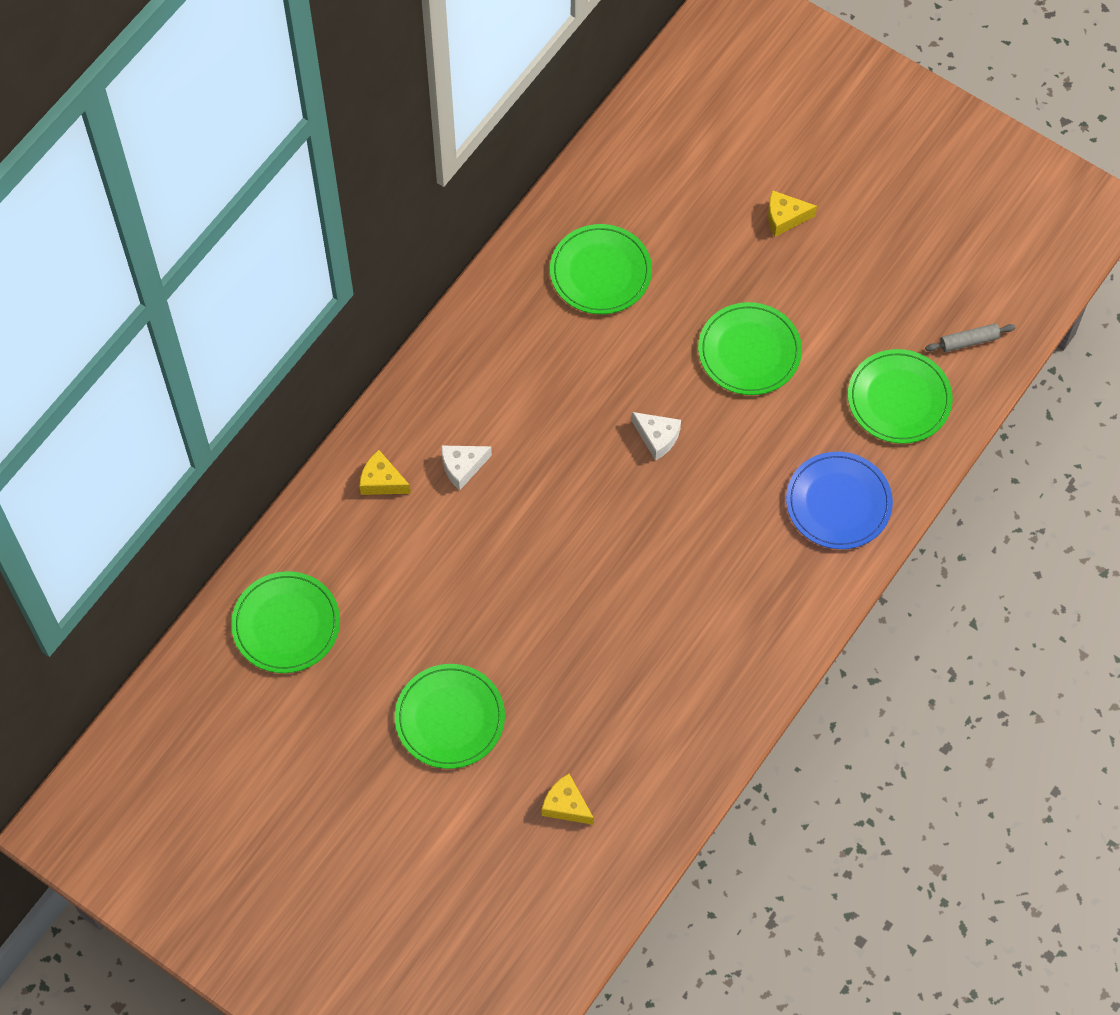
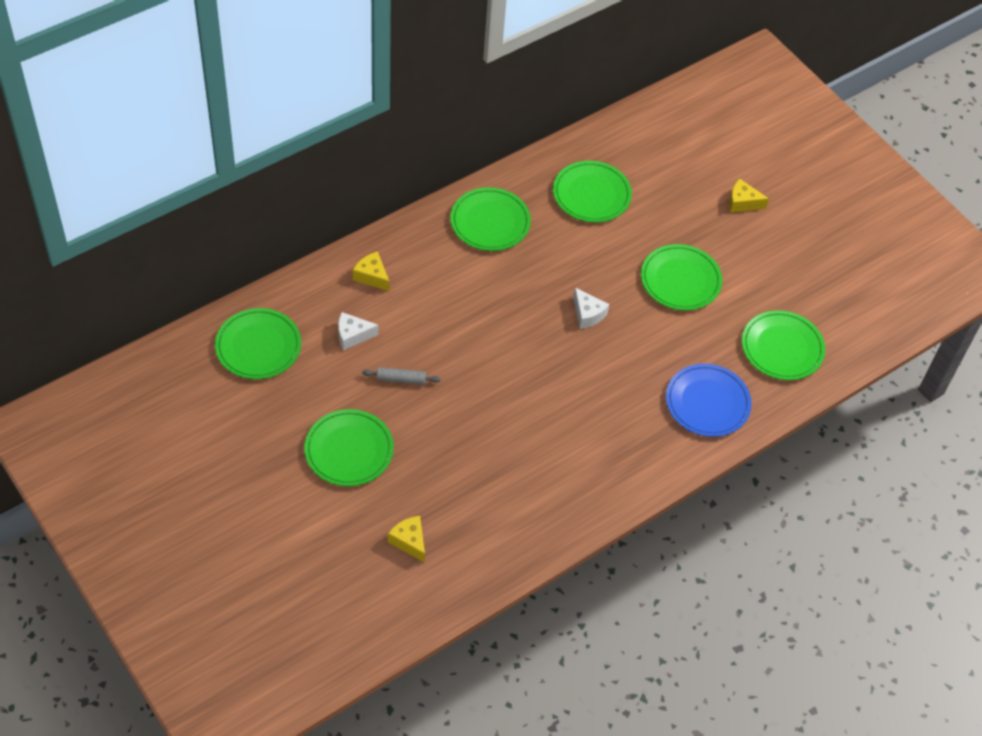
camera: 15 degrees right, 10 degrees down
white cheese [441,446,492,490] -> white cheese moved to [338,312,379,350]
grey rolling pin [925,323,1016,352] -> grey rolling pin moved to [362,367,441,385]
none -> green plate [450,187,531,251]

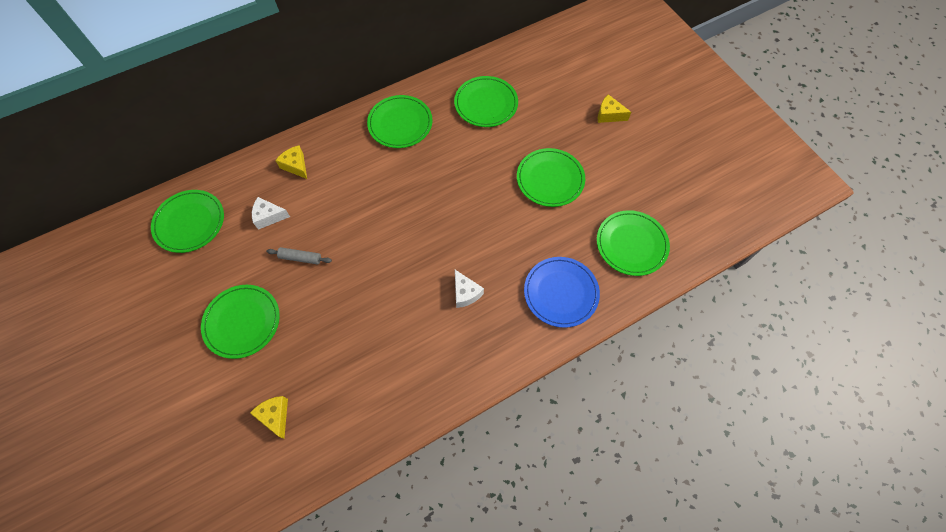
camera: 10 degrees right, 10 degrees up
white cheese [573,288,609,329] -> white cheese moved to [455,270,484,308]

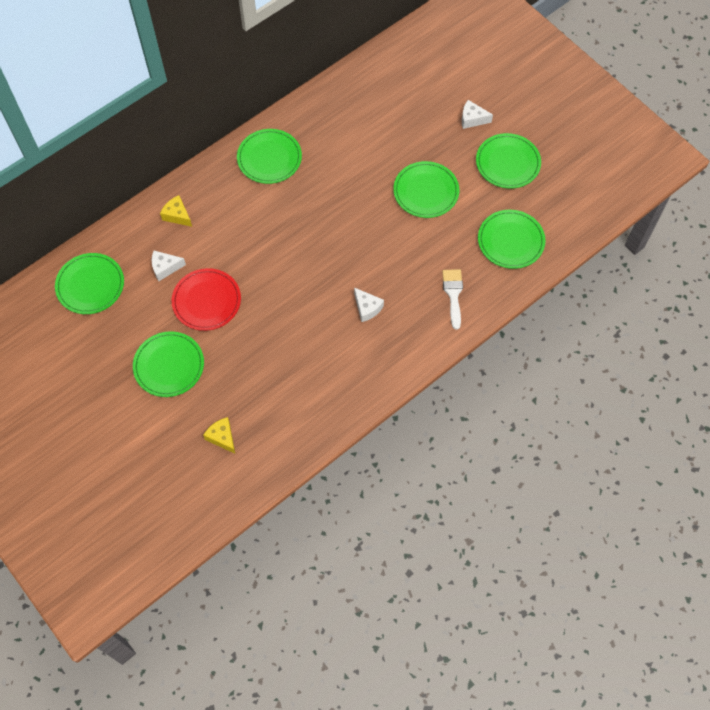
camera: 10 degrees left, 0 degrees up
grey rolling pin [267,247,332,265] -> red plate [172,268,241,331]
green plate [454,76,518,127] -> green plate moved to [476,133,541,189]
blue plate [524,257,600,328] -> white brush [442,269,463,330]
yellow cheese [598,94,631,123] -> white cheese [462,100,493,129]

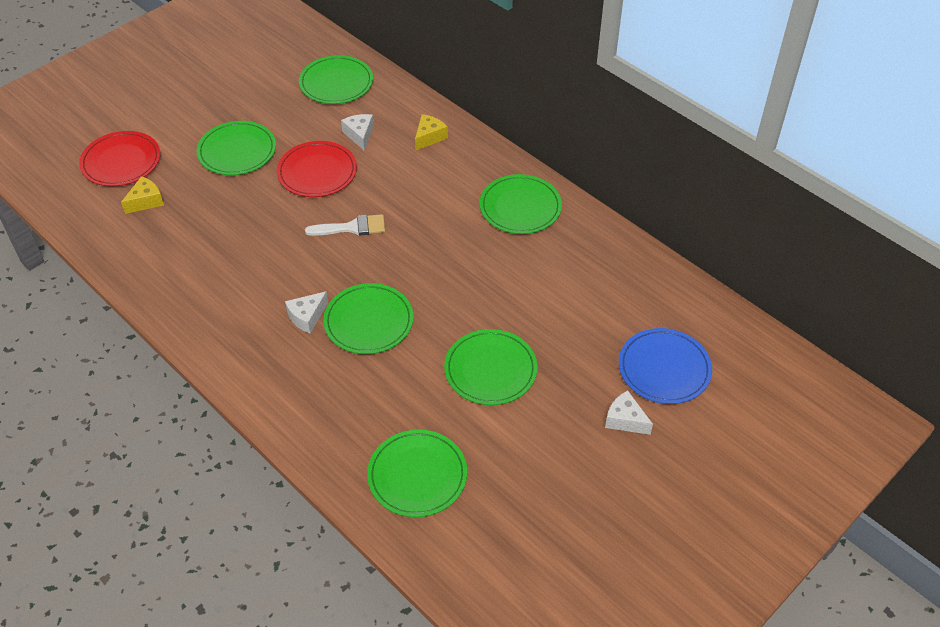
camera: 85 degrees right, 15 degrees down
white brush [442,269,463,330] -> white brush moved to [305,214,385,236]
white cheese [462,100,493,129] -> white cheese turned 60 degrees counterclockwise [605,390,653,435]
green plate [476,133,541,189] -> green plate moved to [323,283,414,354]
none -> red plate [79,131,160,186]
none -> blue plate [619,328,712,404]

